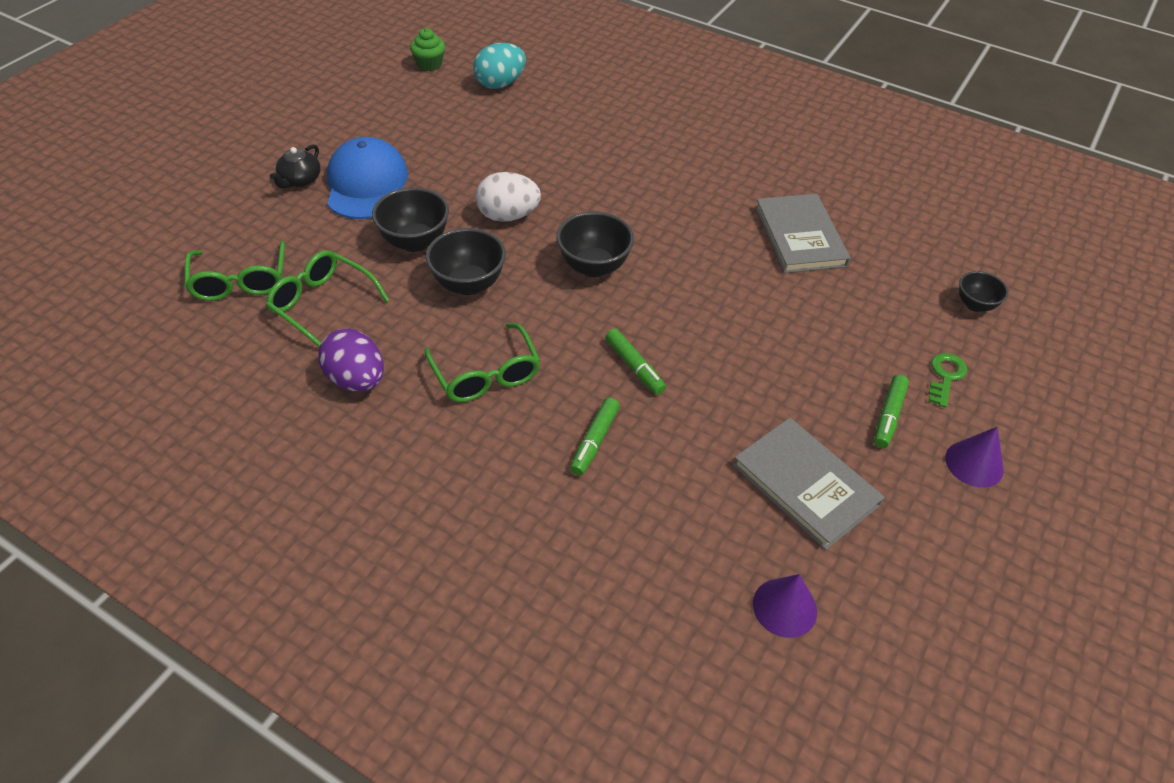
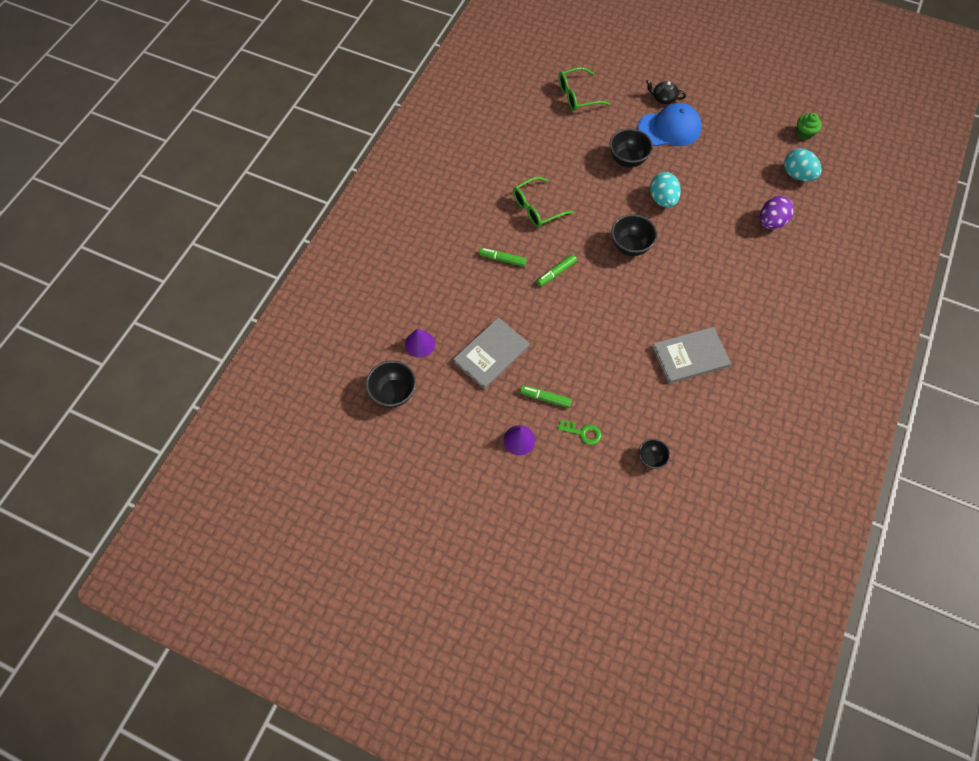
camera: 85 degrees right, 15 degrees up
green glasses [266,250,389,347] -> none
purple egg [318,329,384,392] -> purple egg moved to [760,196,794,229]
black bowl [426,228,506,295] -> black bowl moved to [366,360,416,408]
white egg [476,172,541,222] -> turquoise egg [650,172,681,208]

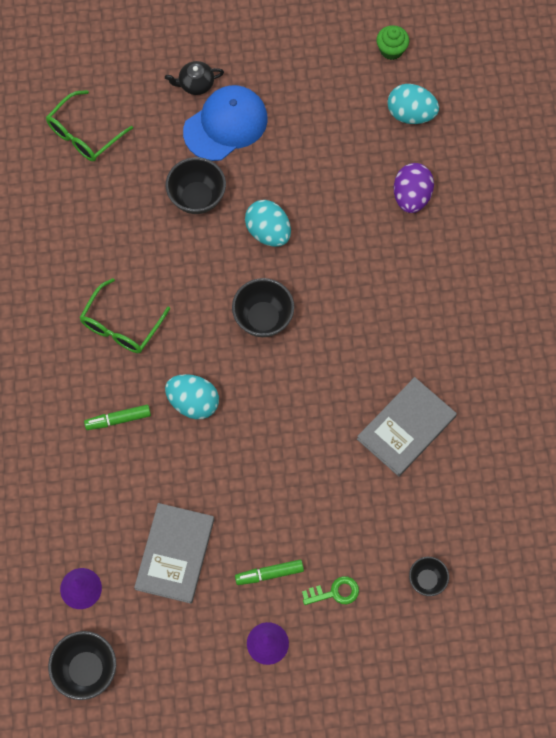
camera: 30 degrees left, 5 degrees up
green marker [536,254,577,286] -> turquoise egg [165,374,219,419]

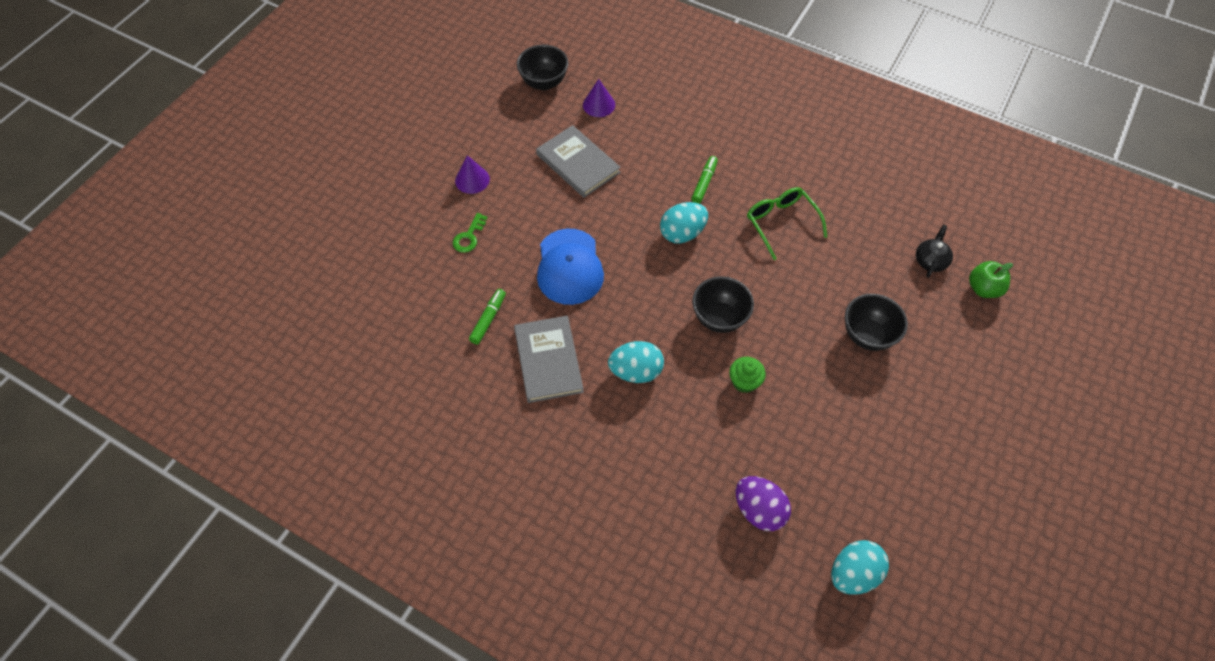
camera: 125 degrees right, 10 degrees down
green glasses [46,90,133,162] -> green apple [969,261,1013,298]
black teapot [165,61,224,95] -> black teapot moved to [916,225,953,278]
blue cap [183,85,268,161] -> blue cap moved to [537,229,604,305]
green marker [235,560,304,585] -> green marker moved to [469,289,506,344]
turquoise egg [245,200,291,247] -> turquoise egg moved to [608,341,664,383]
green cupcake [376,25,409,60] -> green cupcake moved to [729,357,766,393]
black bowl [409,557,449,596] -> none

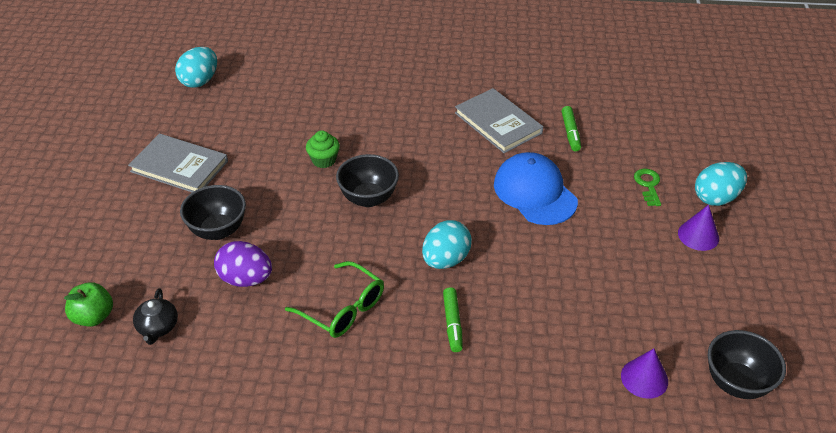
camera: 155 degrees right, 15 degrees down
grey book [536,125,621,198] -> grey book moved to [128,133,228,192]
turquoise egg [608,341,664,383] -> turquoise egg moved to [695,162,747,206]
purple egg [736,476,791,531] -> purple egg moved to [214,241,272,287]

